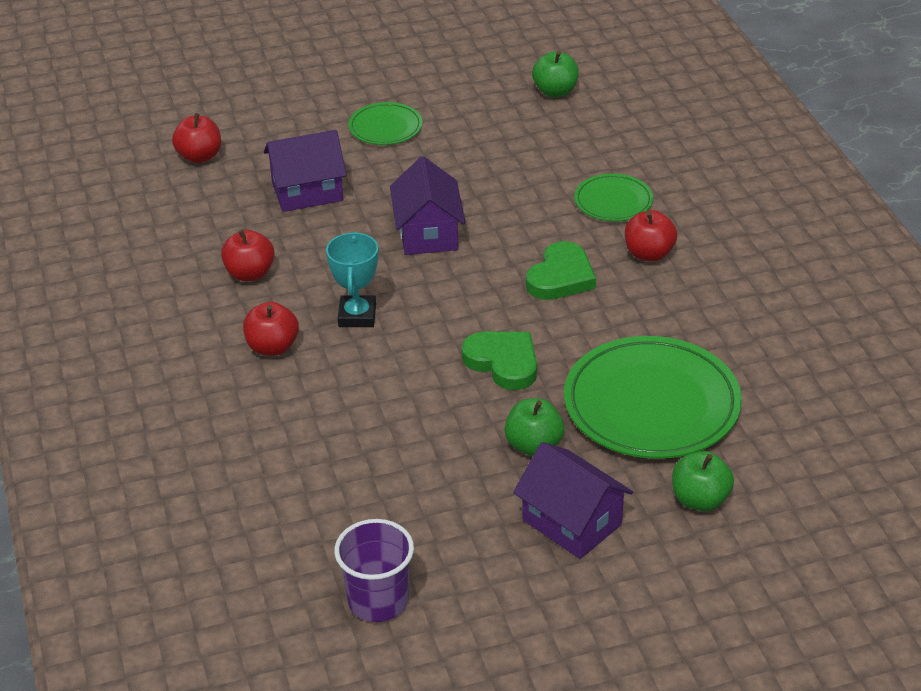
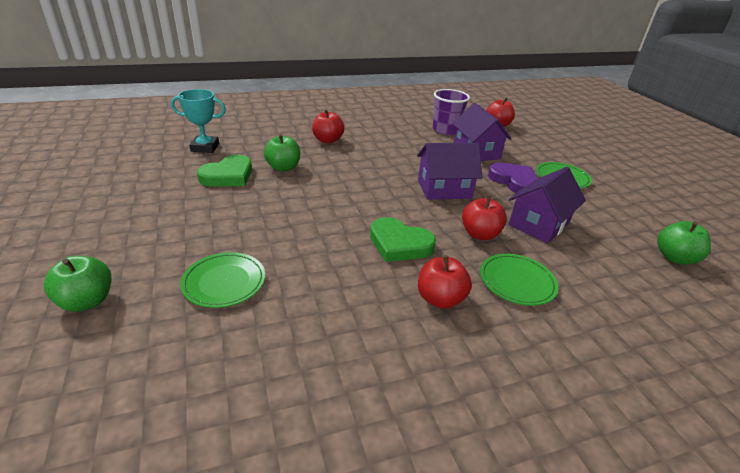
camera: 85 degrees right, 5 degrees down
red apple [221,229,275,281] -> red apple moved to [462,195,507,240]
turquoise trophy [326,232,378,327] -> turquoise trophy moved to [171,89,226,153]
purple cup [334,519,414,622] -> purple cup moved to [433,89,470,135]
green heart [462,332,537,390] -> green heart moved to [197,155,252,187]
green apple [504,398,564,456] -> green apple moved to [264,134,300,172]
purple house [513,442,633,559] -> purple house moved to [508,167,586,243]
green plate [564,336,742,459] -> green plate [180,252,265,308], size x0.51
none -> purple heart [488,162,538,193]

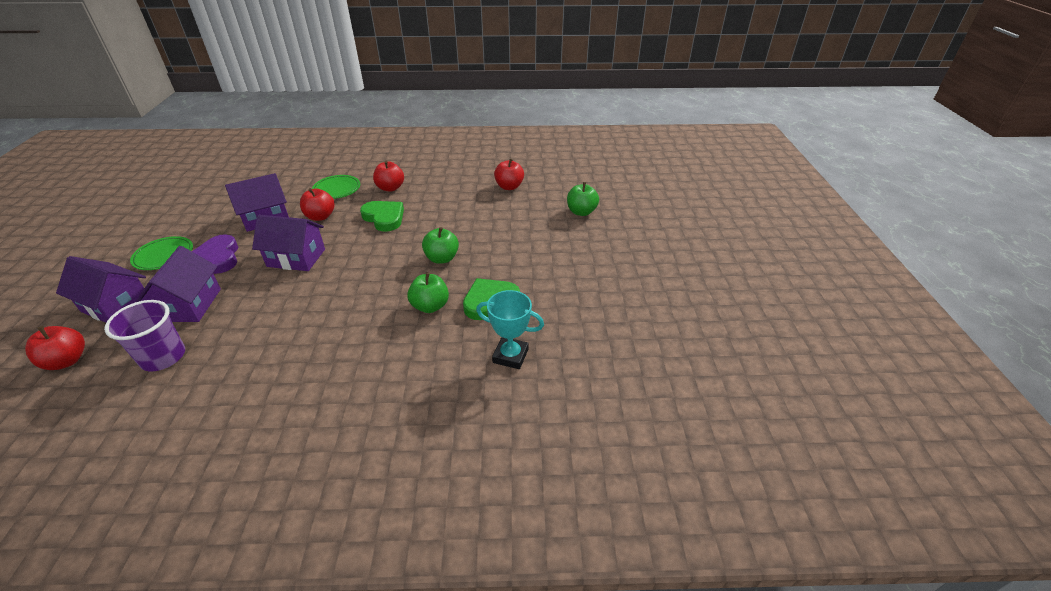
camera: 160 degrees left, 5 degrees up
green plate [180,252,265,308] -> none
red apple [312,109,344,144] -> red apple moved to [494,158,524,190]
green apple [657,221,711,265] -> green apple moved to [422,227,459,264]
none -> purple house [56,256,146,323]

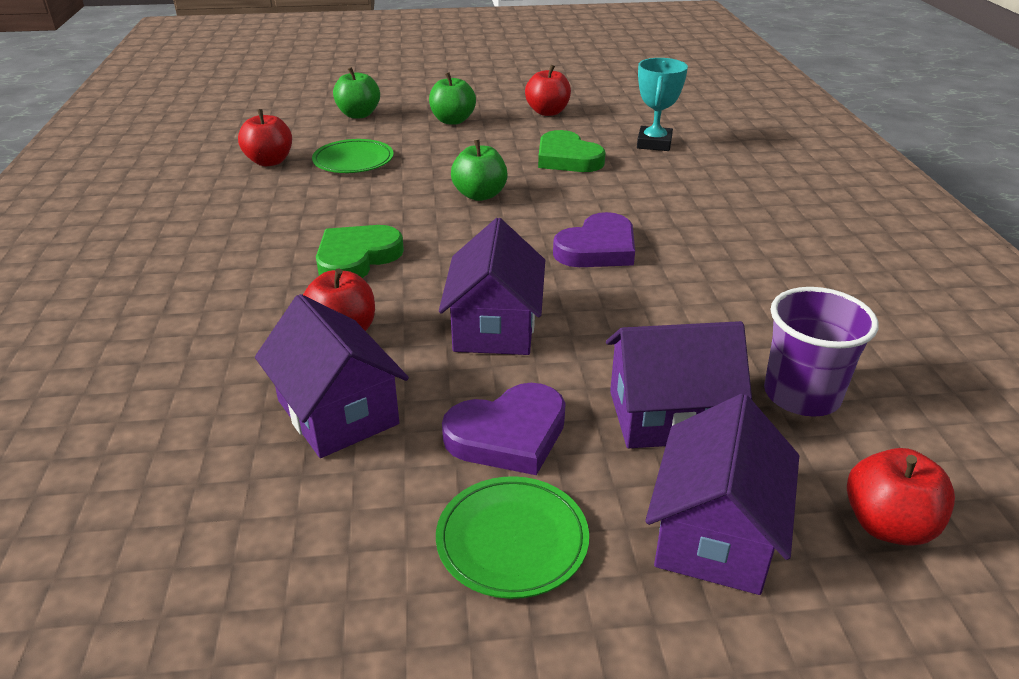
camera: 95 degrees left, 5 degrees down
green plate [312,175,360,199] -> green plate moved to [312,139,394,173]
red apple [373,161,404,192] -> red apple moved to [525,65,571,116]
green apple [407,273,449,313] -> green apple moved to [429,72,476,125]
none -> purple heart [553,212,635,267]

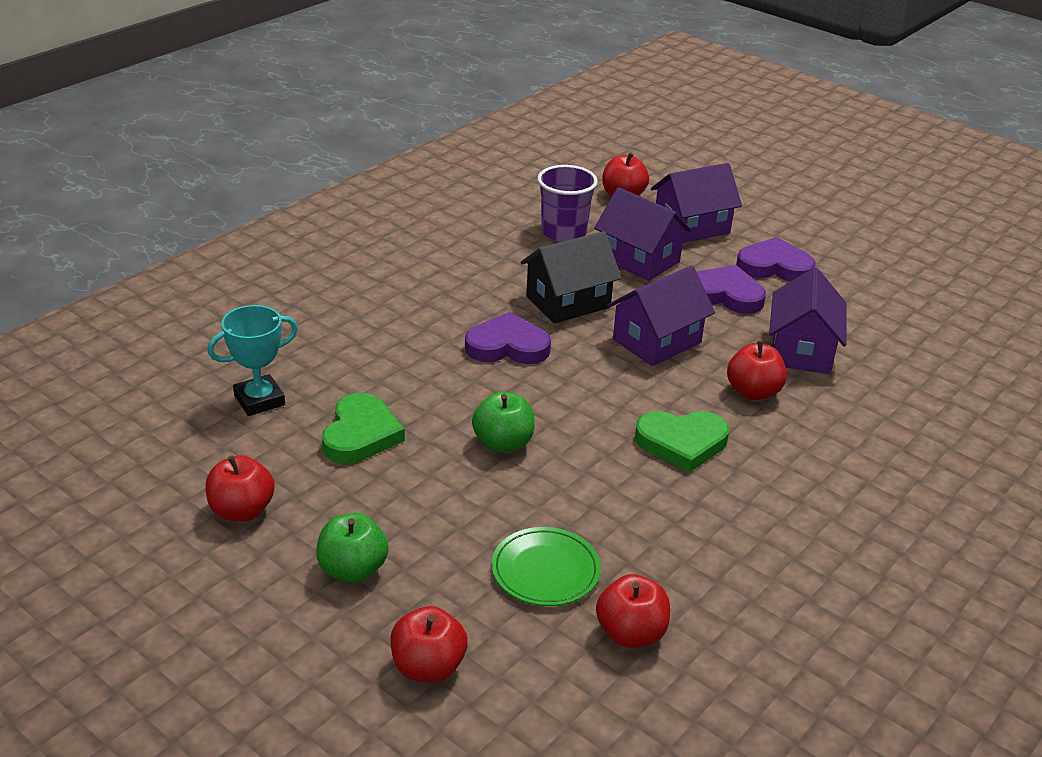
camera: 135 degrees left, 0 degrees up
green apple [333,67,380,119] -> red apple [390,606,468,683]
green plate [436,476,589,599] -> purple heart [736,237,816,282]
none -> black house [521,231,622,324]

